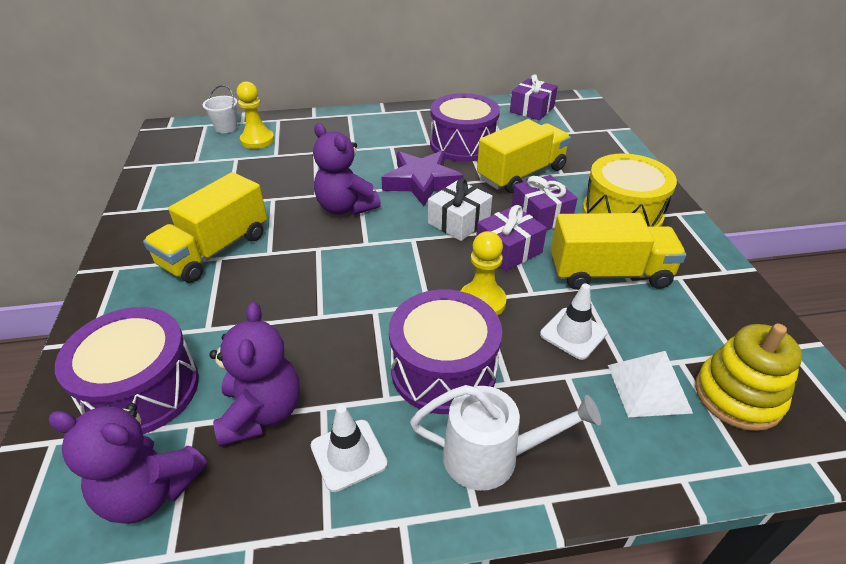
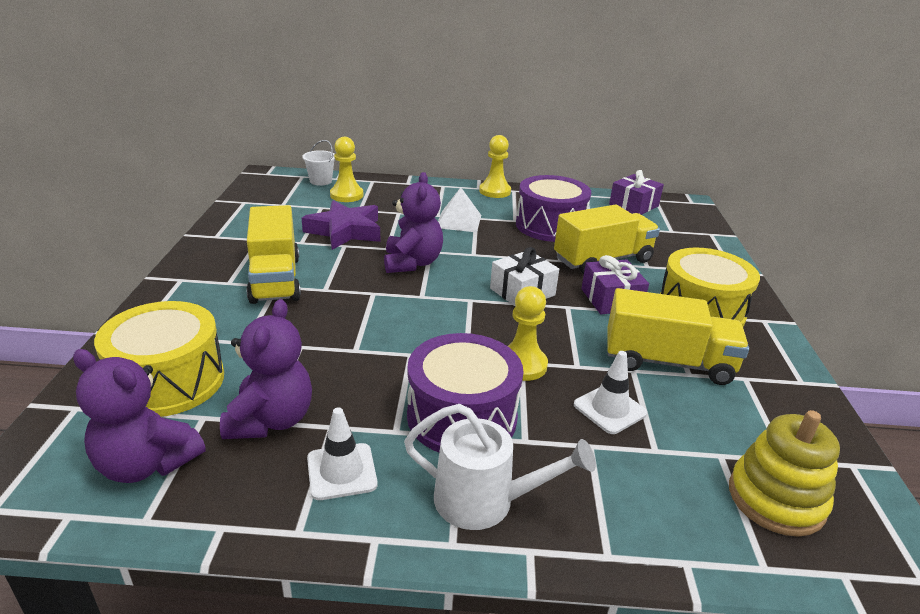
camera: 10 degrees right, 10 degrees down
purple drum [55,307,199,434] -> yellow drum [94,301,224,417]
yellow truck [143,172,267,283] -> yellow truck turned 60 degrees counterclockwise [247,205,301,304]
purple teddy bear [313,123,381,215] -> purple teddy bear turned 150 degrees counterclockwise [384,172,443,273]
purple star [381,151,463,206] -> purple star moved to [302,200,380,250]
purple gift [476,205,547,271] -> none
white pyramid [608,351,693,417] -> white pyramid moved to [438,187,481,232]
none -> yellow pawn [479,135,511,198]

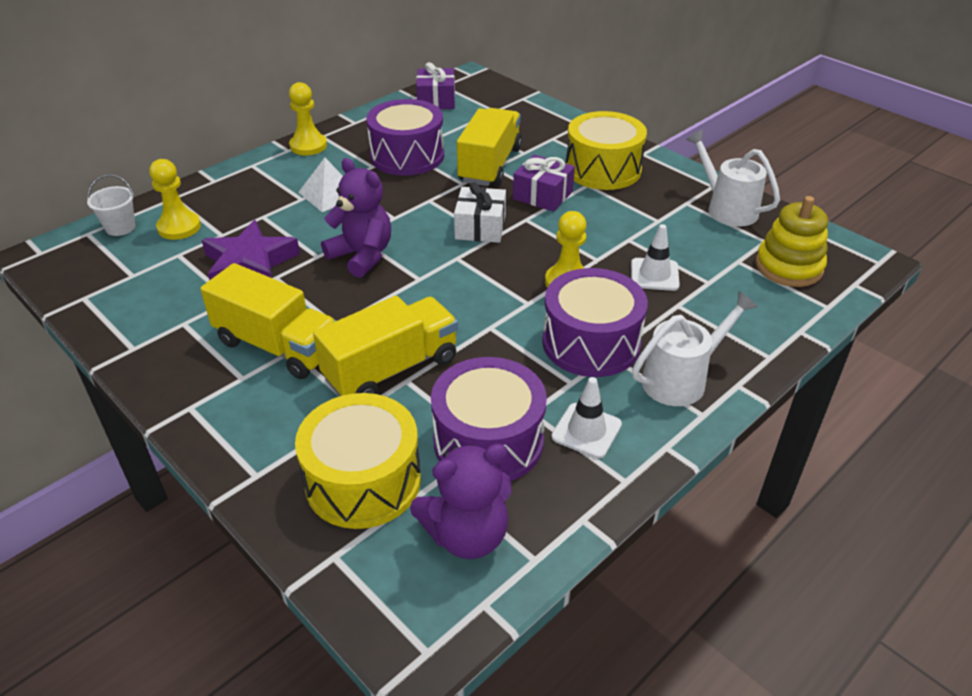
camera: 45 degrees left, 10 degrees up
purple teddy bear [220,299,312,439] -> purple drum [431,357,547,481]
yellow truck [607,288,749,385] -> yellow truck moved to [313,296,458,396]
none -> white watering can [686,130,780,227]

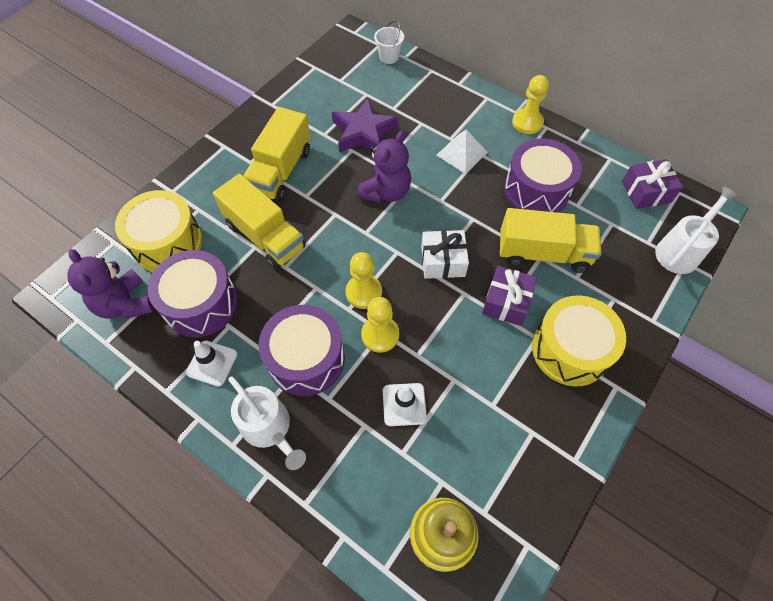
camera: 80 degrees right, 20 degrees up
yellow pawn [149,159,201,240] -> yellow pawn moved to [345,252,382,309]
white watering can [686,130,780,227] -> white watering can moved to [655,186,739,274]

